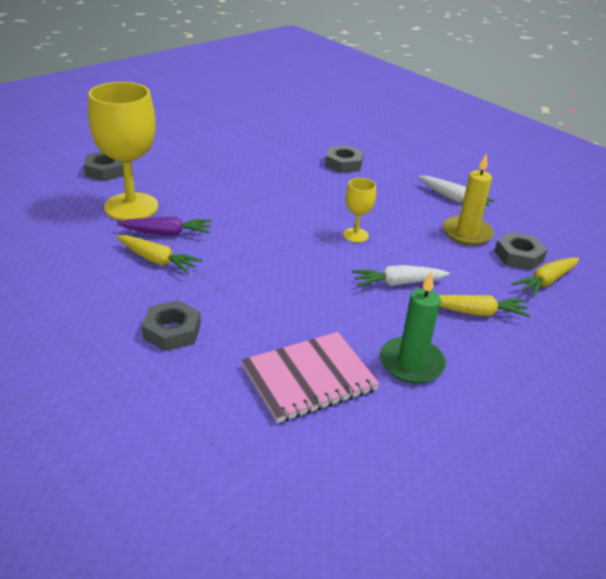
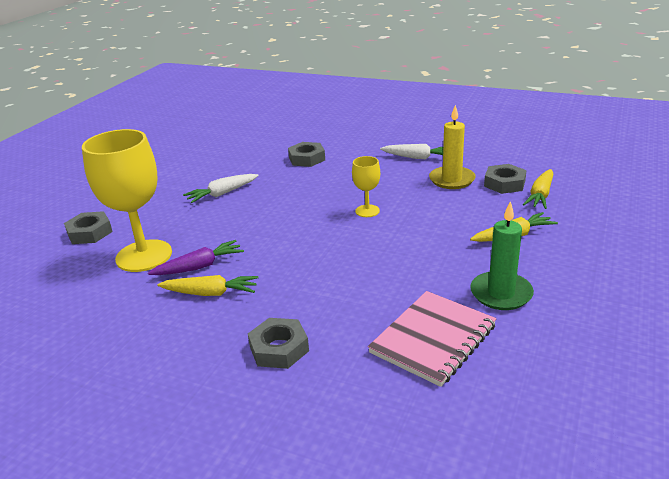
camera: 20 degrees left, 5 degrees down
white carrot [352,265,450,287] -> white carrot moved to [183,174,259,203]

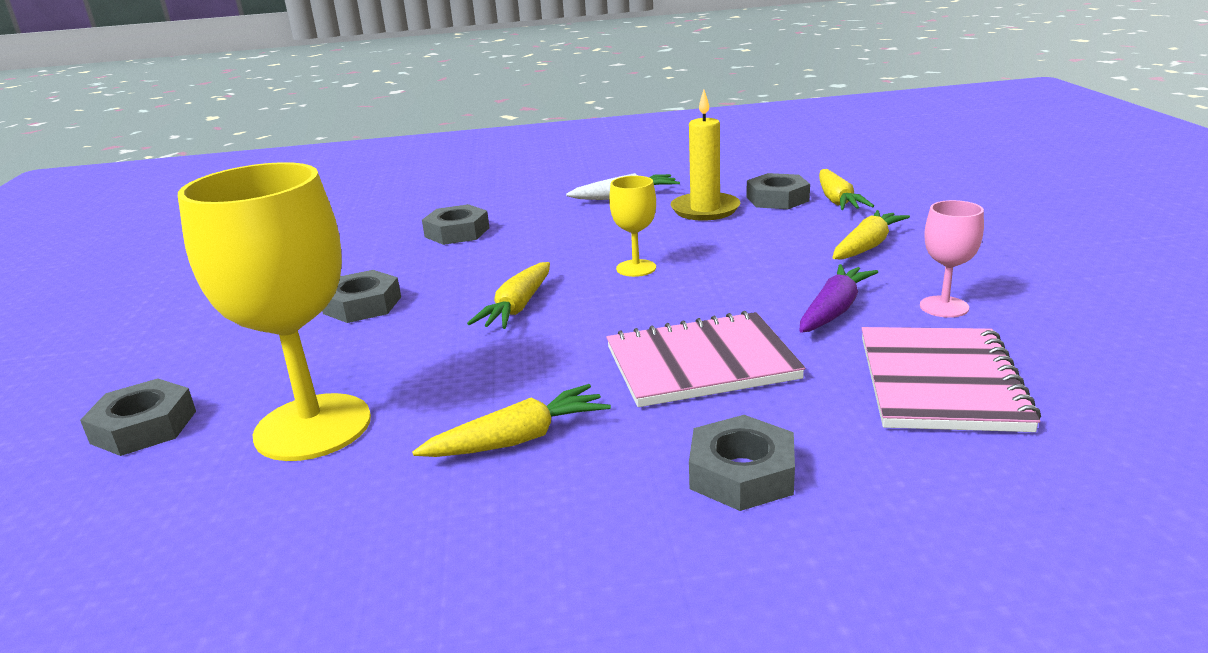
camera: 30 degrees left, 5 degrees down
purple carrot [148,240,244,275] -> purple carrot moved to [799,264,878,333]
white carrot [183,174,259,203] -> grey nut [322,270,401,323]
green candle [470,201,534,310] -> pink goblet [920,200,984,318]
none -> yellow carrot [467,262,550,329]
none -> pink notebook [606,311,805,407]

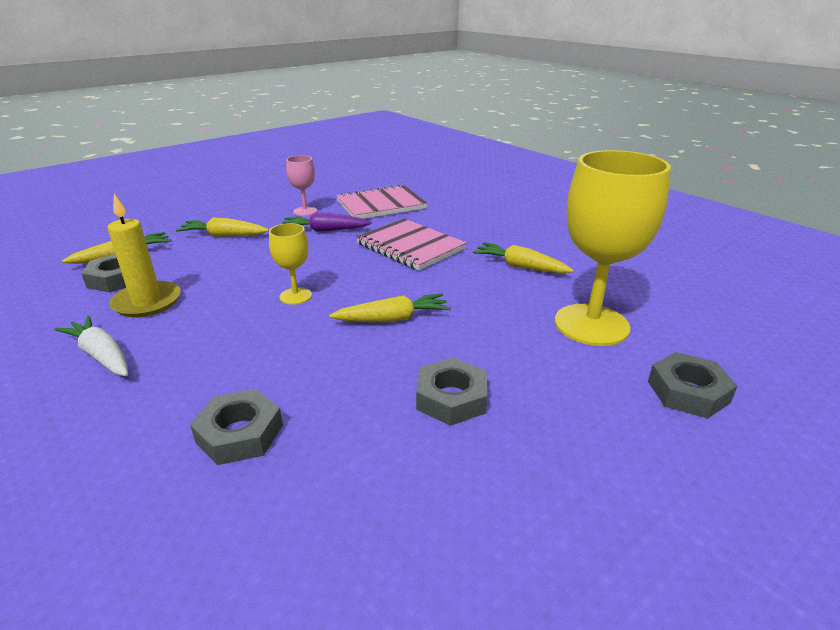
camera: 125 degrees left, 5 degrees up
grey nut [689,415,795,511] -> none

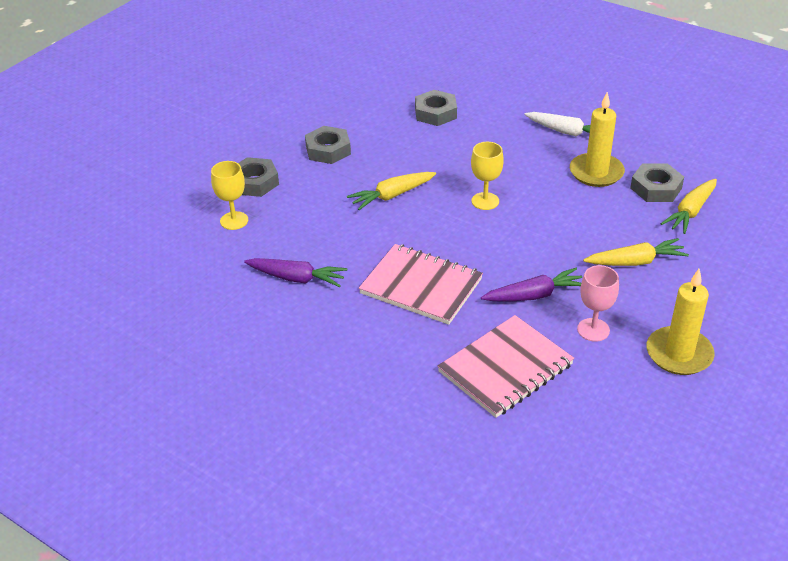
camera: 165 degrees right, 10 degrees up
yellow carrot [473,242,574,274] -> purple carrot [244,258,347,287]
yellow goblet [555,150,671,346] -> yellow goblet [211,161,248,230], size x0.48
grey nut [648,352,737,418] -> grey nut moved to [238,157,279,197]
none -> yellow candle [646,269,715,375]

